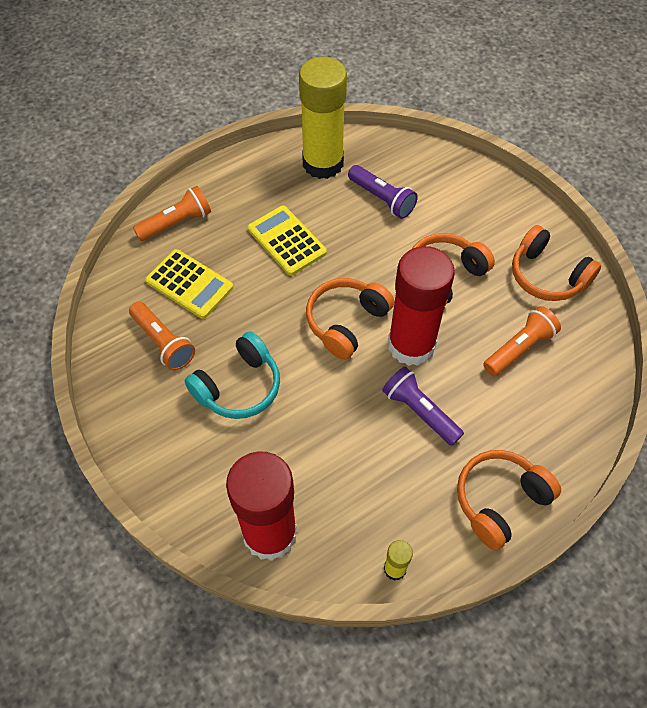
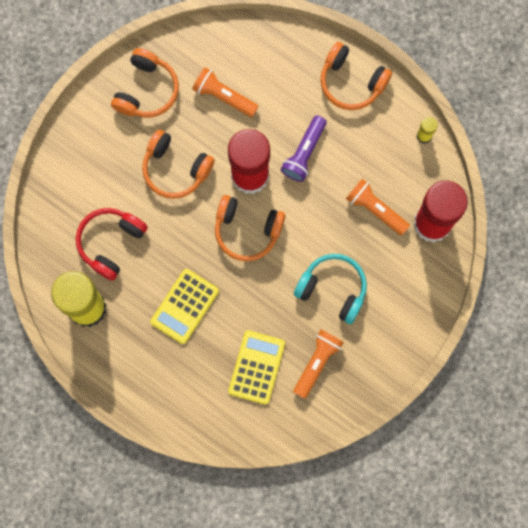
camera: 110 degrees left, 20 degrees up
orange flashlight [133,186,211,241] -> orange flashlight moved to [346,179,410,236]
purple flashlight [348,165,418,219] -> red headphones [76,208,148,281]

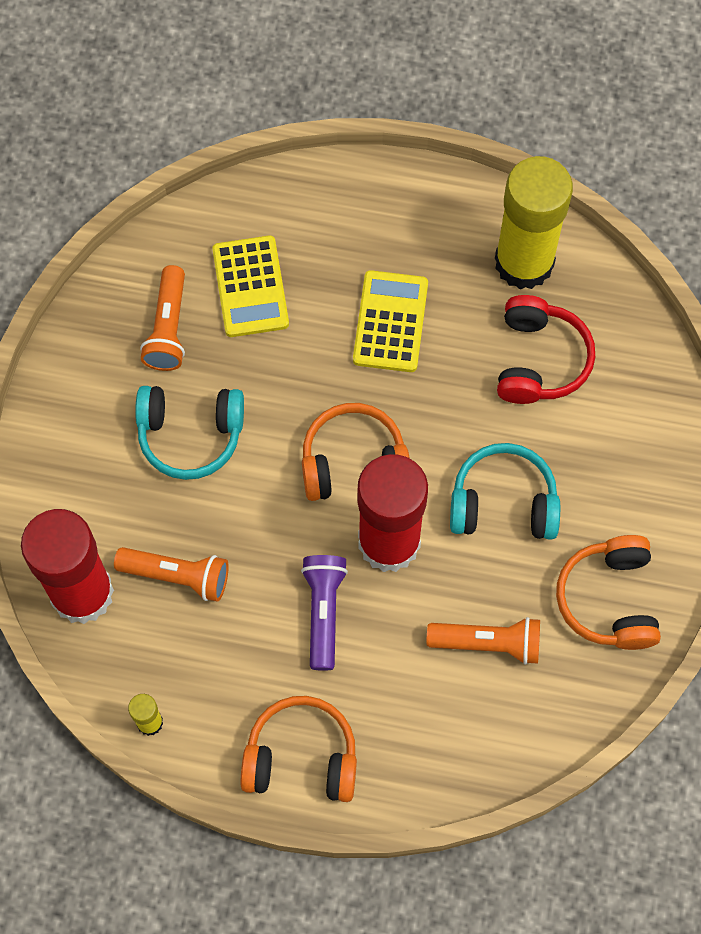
camera: 155 degrees right, 10 degrees down
orange headphones [142,130,215,199] -> turquoise headphones [450,443,560,540]

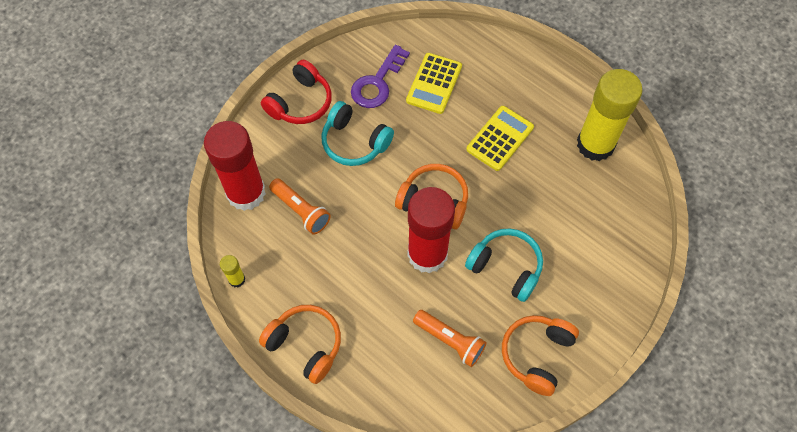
camera: 30 degrees right, 5 degrees down
orange flashlight [140,265,185,371] -> purple key [351,45,410,108]
purple flashlight [301,555,348,671] -> none
red headphones [497,295,595,404] -> red headphones moved to [261,60,332,124]

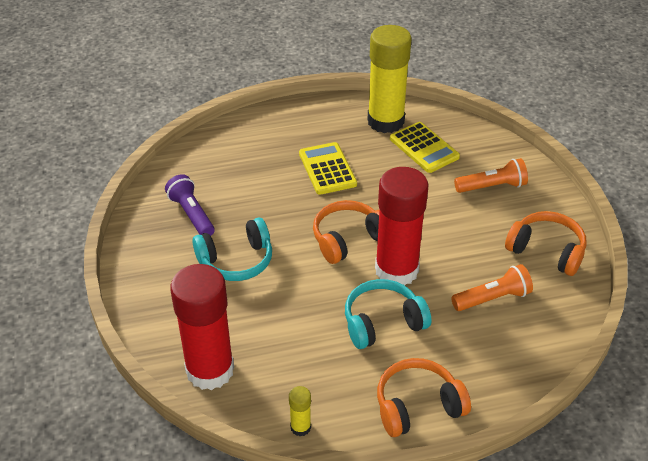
camera: 55 degrees left, 20 degrees down
red headphones [261,60,332,124] -> none
orange flashlight [269,178,331,235] -> orange flashlight moved to [454,158,528,193]
purple key [351,45,410,108] -> purple flashlight [165,174,215,236]
yellow calculator [406,53,462,114] -> yellow calculator moved to [390,122,460,173]
turquoise headphones [465,228,543,302] -> turquoise headphones moved to [345,279,431,349]
orange headphones [502,315,579,396] -> orange headphones turned 150 degrees clockwise [505,211,587,276]

